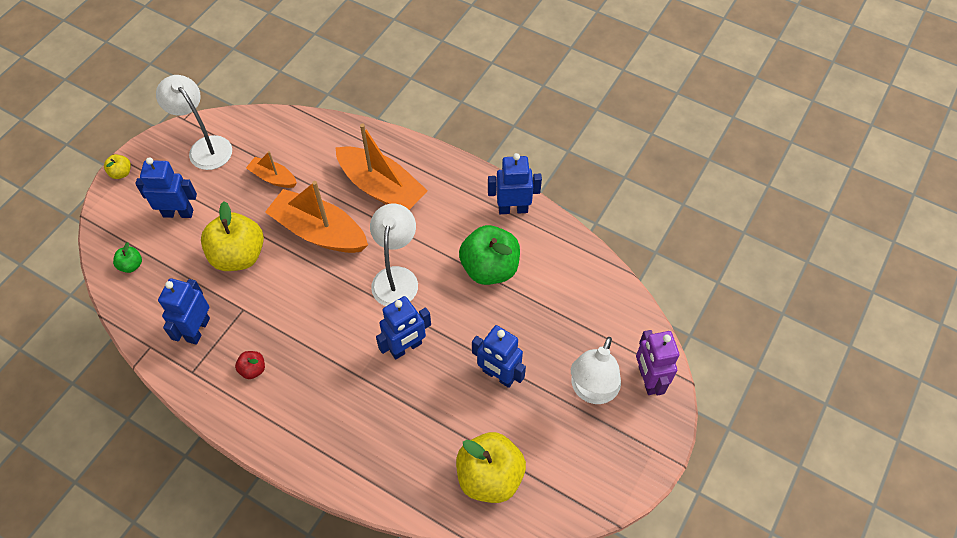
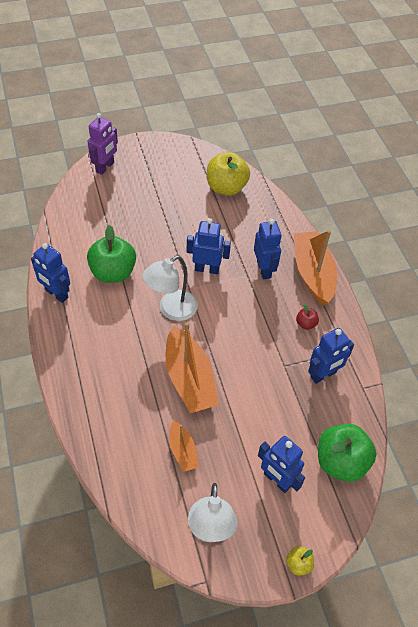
camera: 140 degrees left, 5 degrees down
green apple [113,242,142,273] -> green apple [318,424,377,482], size x2.23
yellow apple [201,201,264,271] -> none
orange boat [335,123,428,210] -> orange boat moved to [294,230,337,306]
blue robot [472,325,526,388] -> blue robot moved to [254,219,282,279]
white lamp [571,337,621,404] -> none

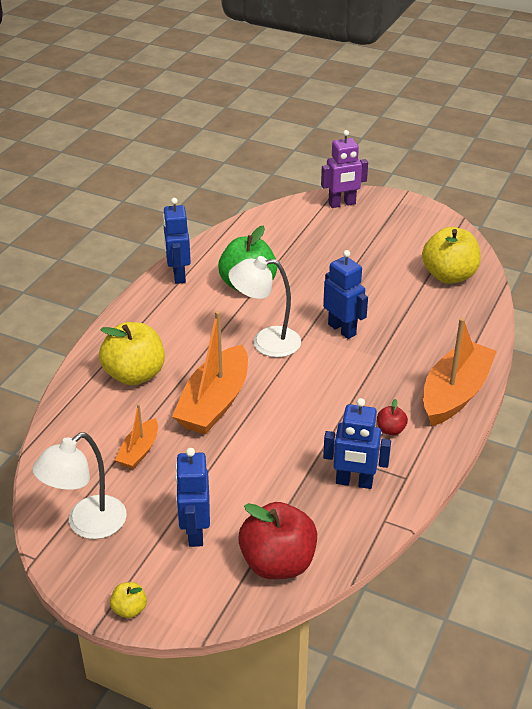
camera: 45 degrees right, 15 degrees down
blue robot [254,219,282,279] -> none
green apple [318,424,377,482] -> red apple [238,502,317,579]
none -> yellow apple [99,322,165,385]

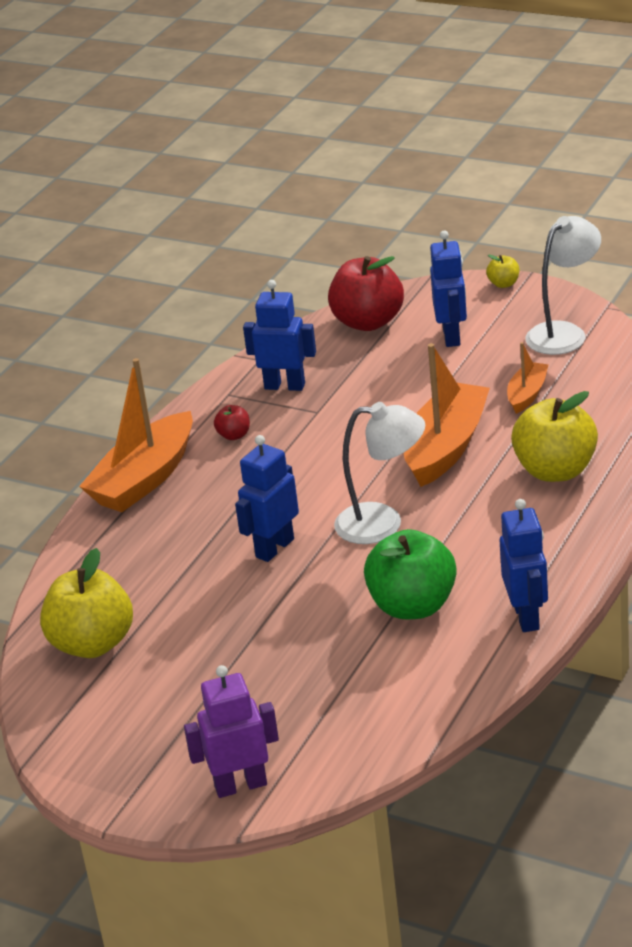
camera: 175 degrees left, 5 degrees down
blue robot [323,250,368,339] -> blue robot turned 75 degrees clockwise [235,435,299,562]

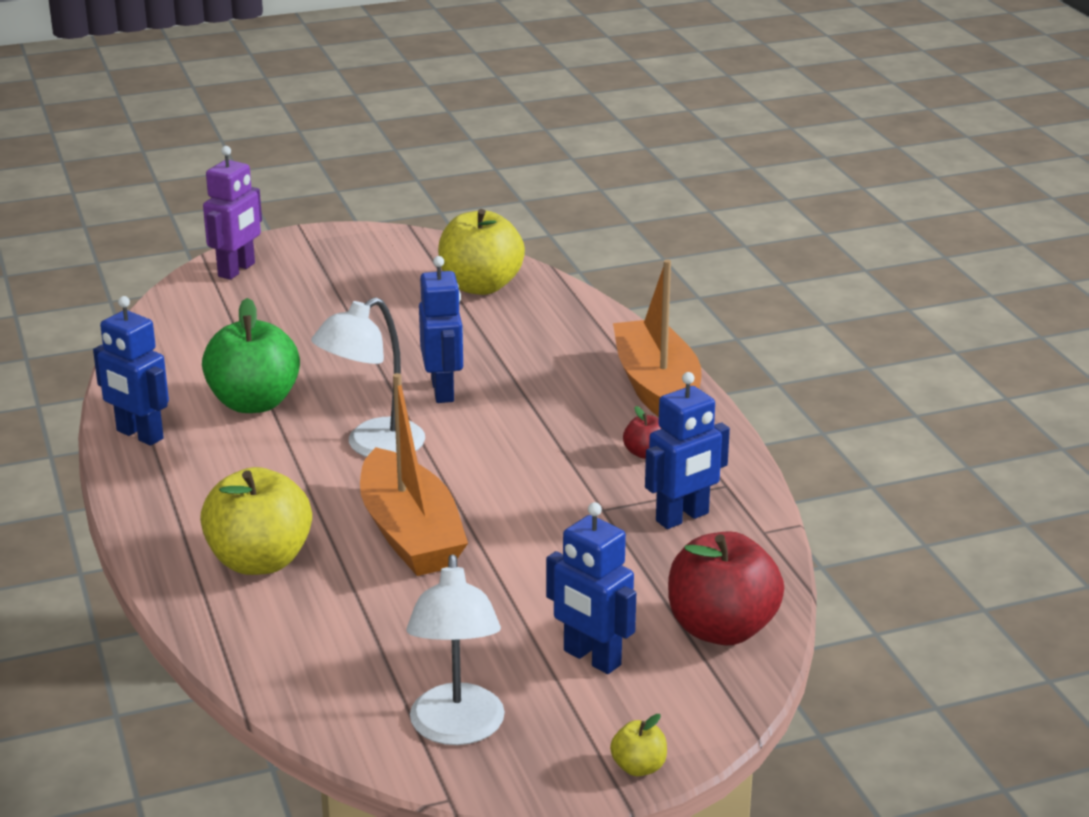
camera: 130 degrees right, 5 degrees down
orange boat [507,342,549,414] -> none

